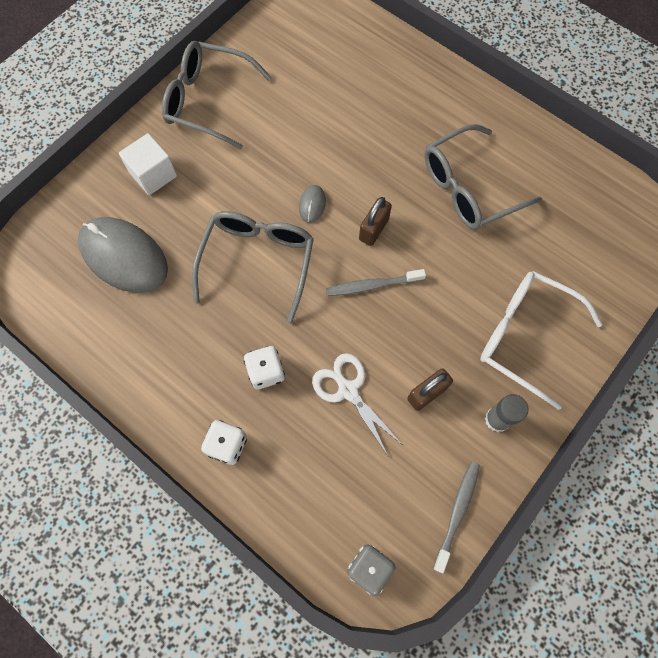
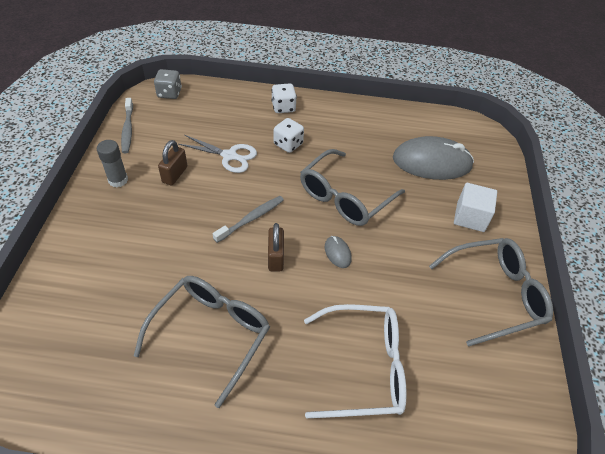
camera: 145 degrees right, 20 degrees down
grey glasses [192,211,314,324] -> grey glasses turned 60 degrees clockwise [300,149,405,226]
white glasses [480,271,603,410] -> white glasses moved to [304,304,407,418]

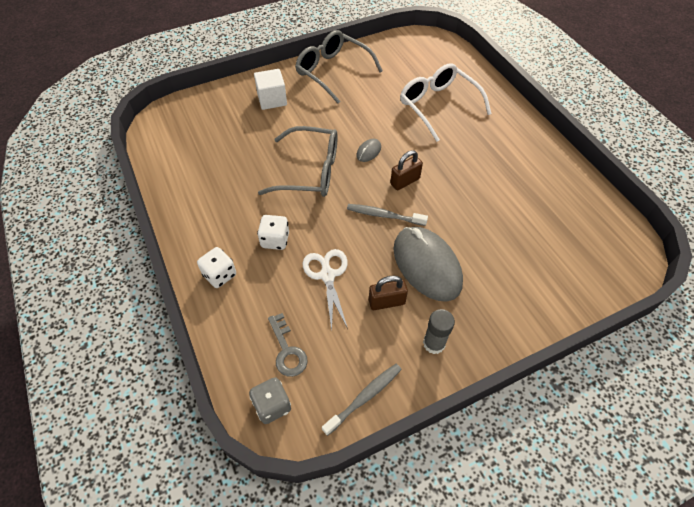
camera: 120 degrees left, 5 degrees up
grey glasses [134,276,270,408] -> none
grey mouse [393,136,474,180] -> grey mouse moved to [393,227,463,302]
none -> grey key [268,313,308,377]

